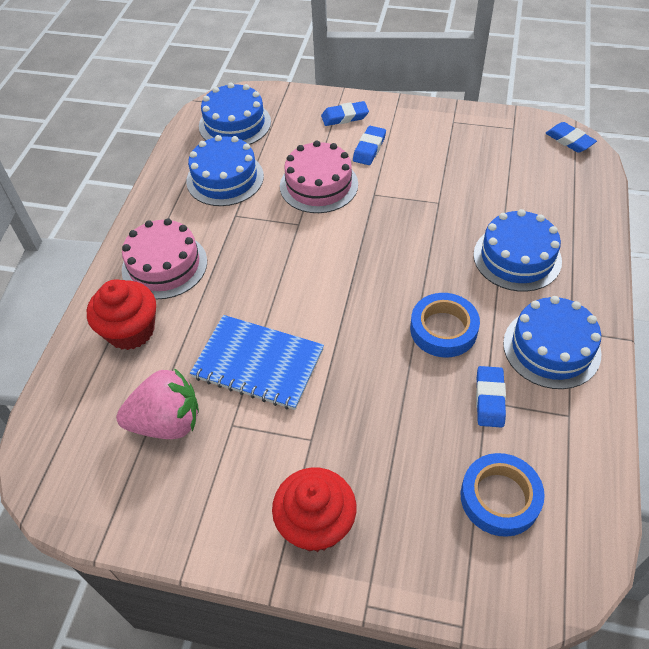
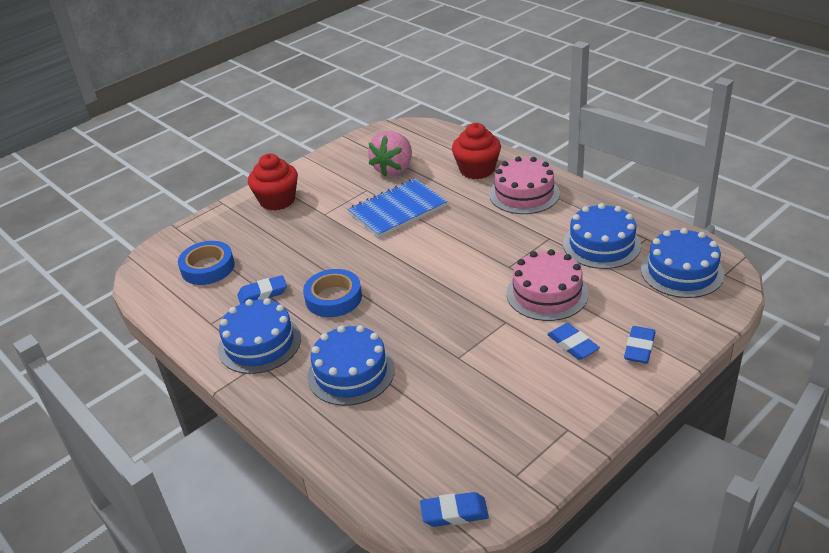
camera: 125 degrees right, 15 degrees down
blue eraser [476,366,506,428] -> blue eraser turned 60 degrees counterclockwise [237,275,287,304]

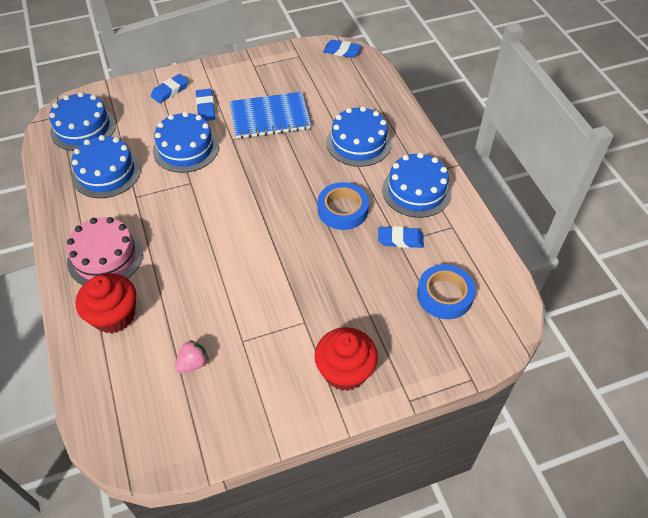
camera: 160 degrees left, 15 degrees up
blue notebook [348,179,447,238] -> blue notebook moved to [229,92,311,139]
pink strawberry [368,131,412,176] -> pink strawberry [175,340,209,373], size x0.52
pink cake [507,249,589,321] -> blue cake [153,112,219,173]

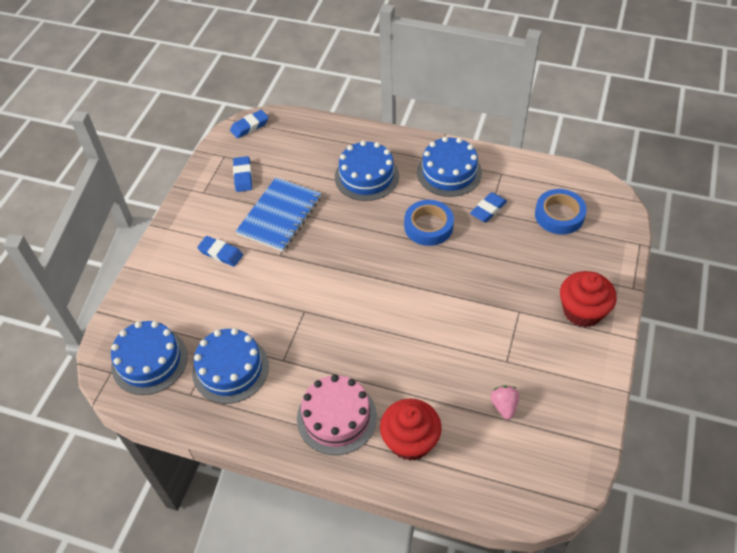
camera: 50 degrees left, 0 degrees up
blue eraser [151,74,189,103] -> blue eraser moved to [233,156,252,192]
blue cake [153,112,219,173] -> none

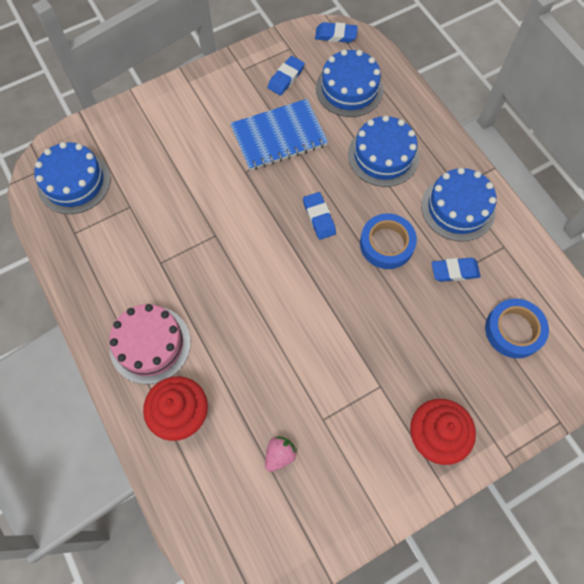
camera: 40 degrees right, 15 degrees up
blue cake [192,328,269,404] -> blue cake moved to [316,49,384,117]
blue eraser [197,236,243,267] -> blue eraser moved to [303,192,336,240]

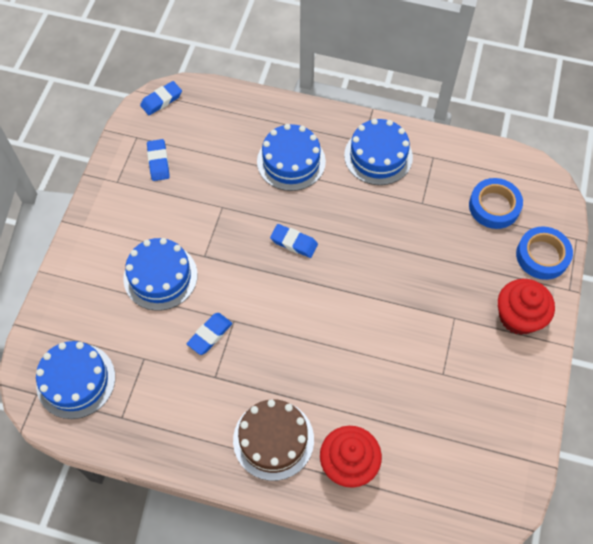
camera: 45 degrees left, 5 degrees down
pink cake [109,304,191,384] -> brown cake [233,399,314,481]
blue notebook [230,99,328,170] -> none
pink strawberry [265,436,297,472] -> none
blue cake [316,49,384,117] -> blue cake moved to [123,238,198,311]
blue tape [360,213,417,269] -> blue tape moved to [516,226,573,280]
blue eraser [432,258,481,282] -> blue eraser moved to [187,313,232,355]

